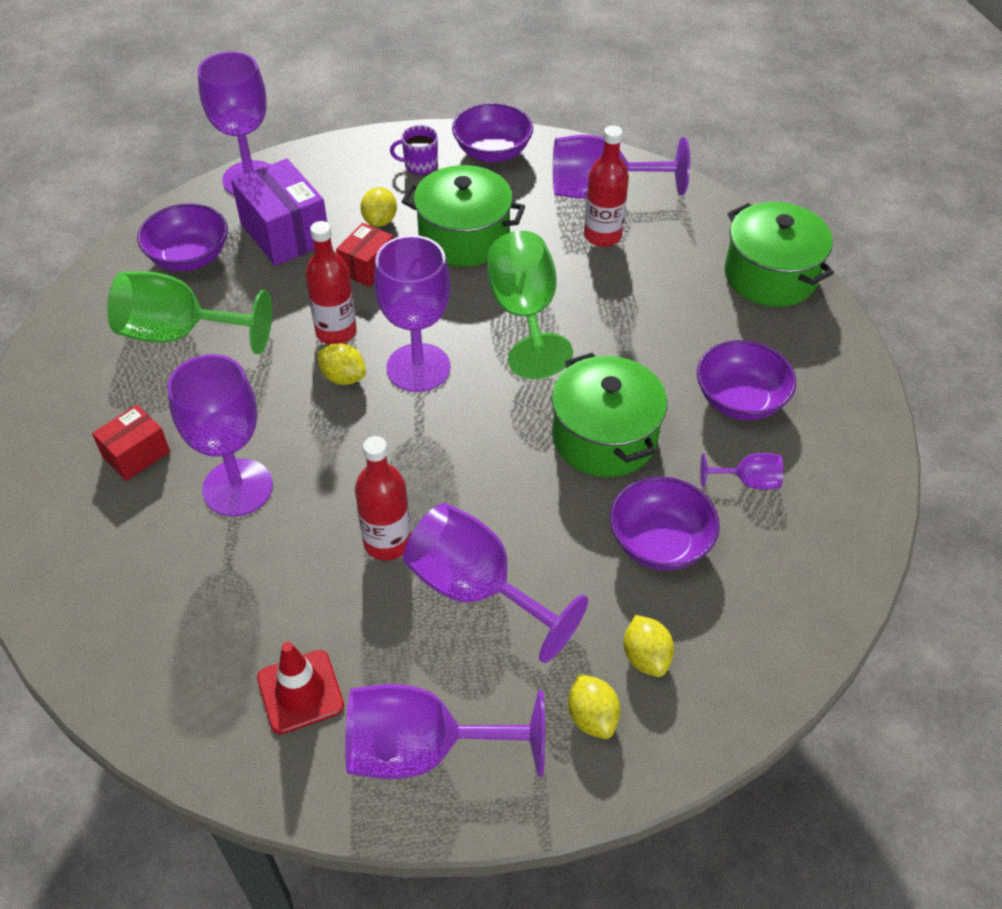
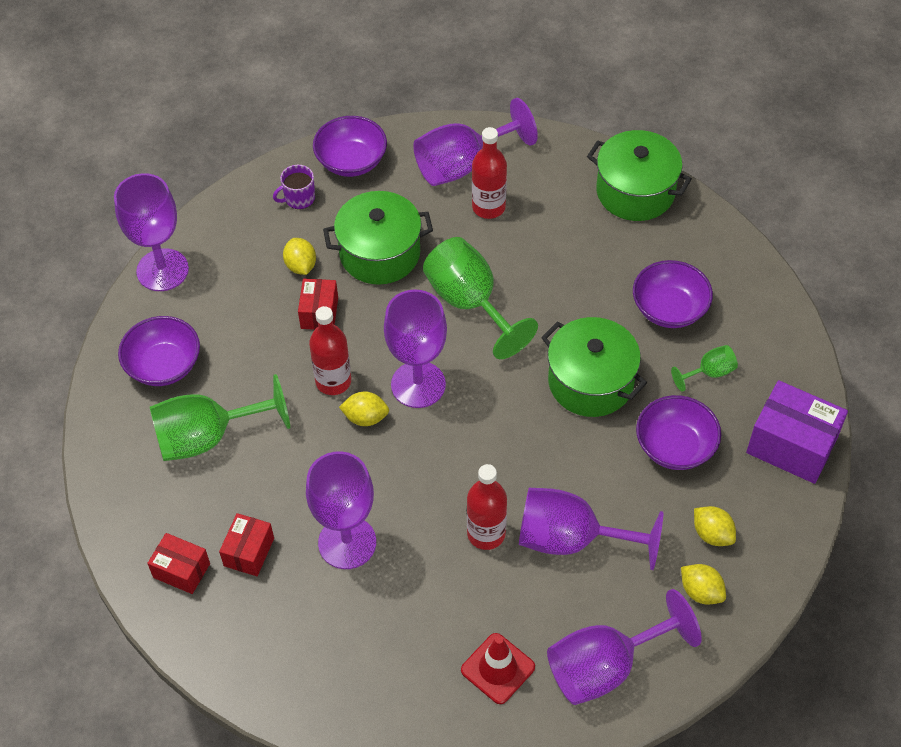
camera: 25 degrees left, 5 degrees up
purple box [231,159,327,266] -> purple box moved to [746,380,848,484]
purple goblet [700,453,783,490] -> green goblet [671,345,738,392]
none -> red box [147,533,210,594]

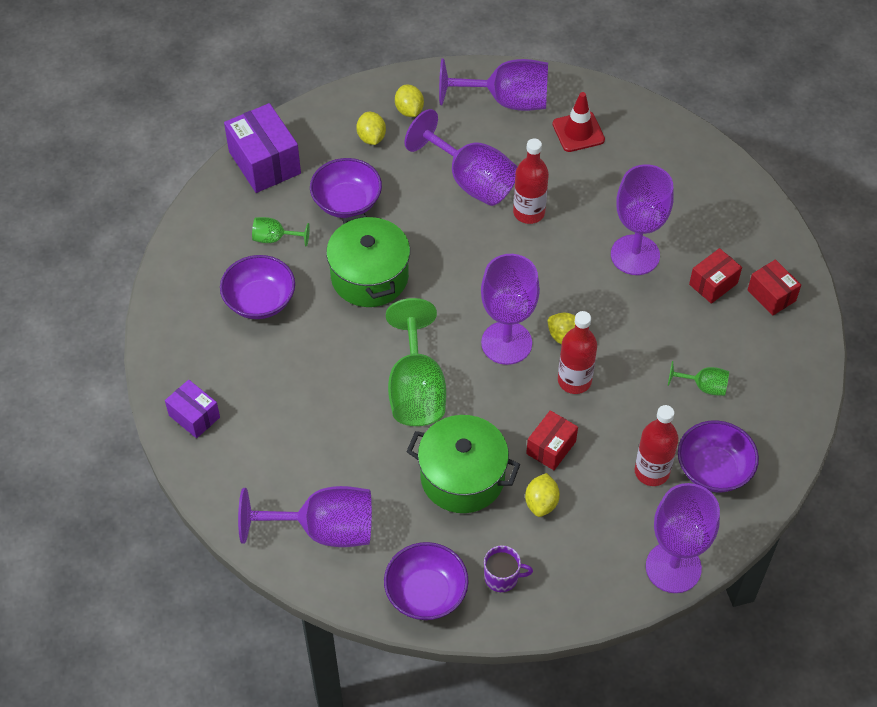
camera: 150 degrees left, 0 degrees up
green goblet [150,374,290,461] -> green goblet [668,361,729,396], size x0.48
red bottle [472,127,507,219] -> red bottle moved to [635,405,679,486]
green pot [587,130,692,221] -> purple box [165,380,220,438]

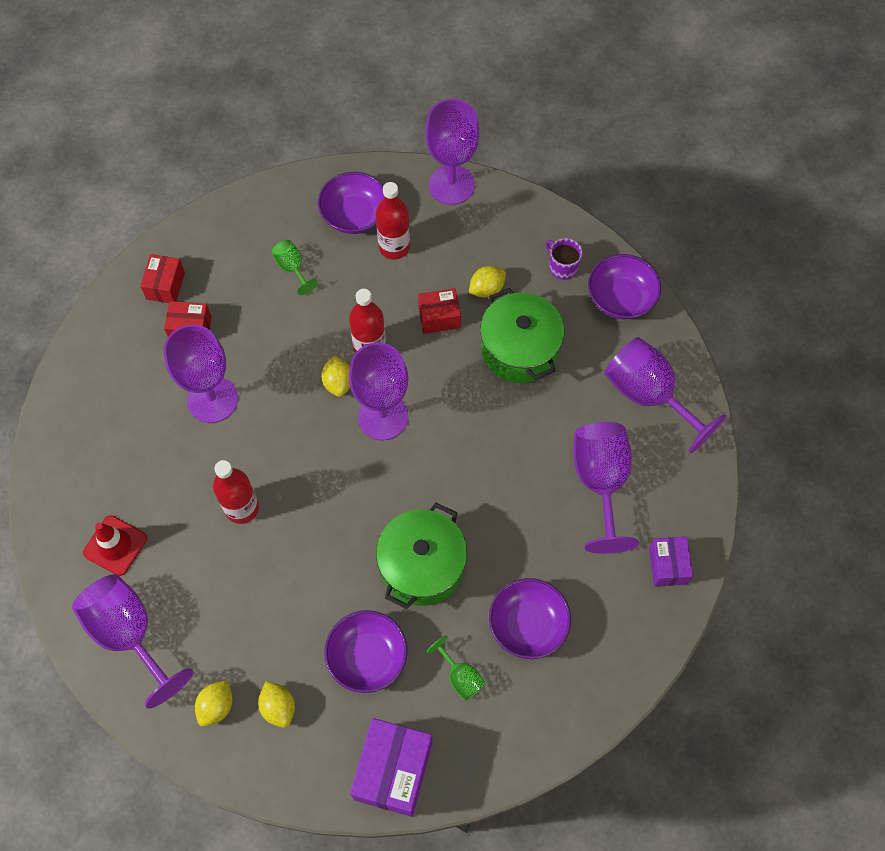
camera: 135 degrees left, 10 degrees up
yellow lemon [356,112,386,145] -> yellow lemon turned 60 degrees counterclockwise [258,681,295,728]
green goblet [386,298,446,426] -> none
purple goblet [404,109,517,206] -> purple goblet moved to [573,422,639,554]

